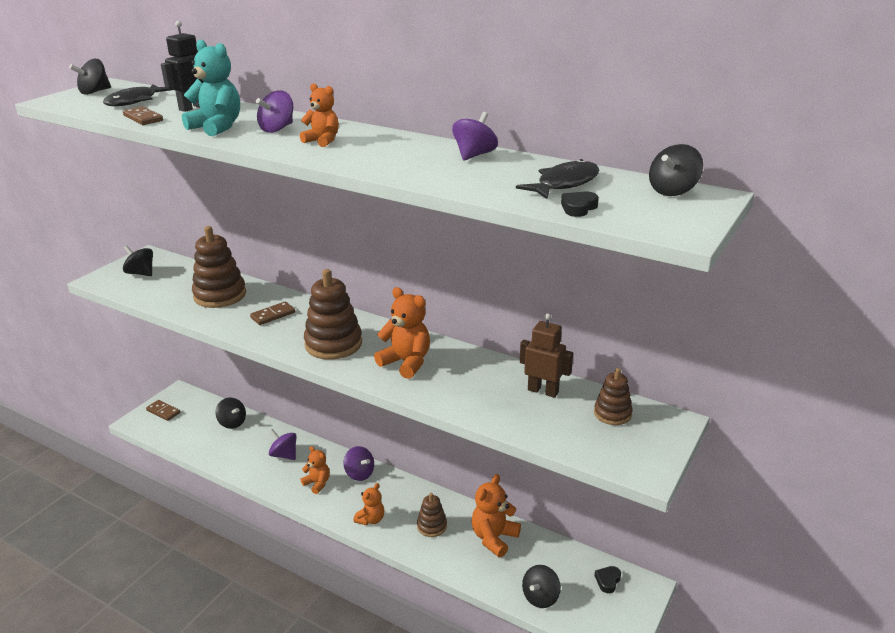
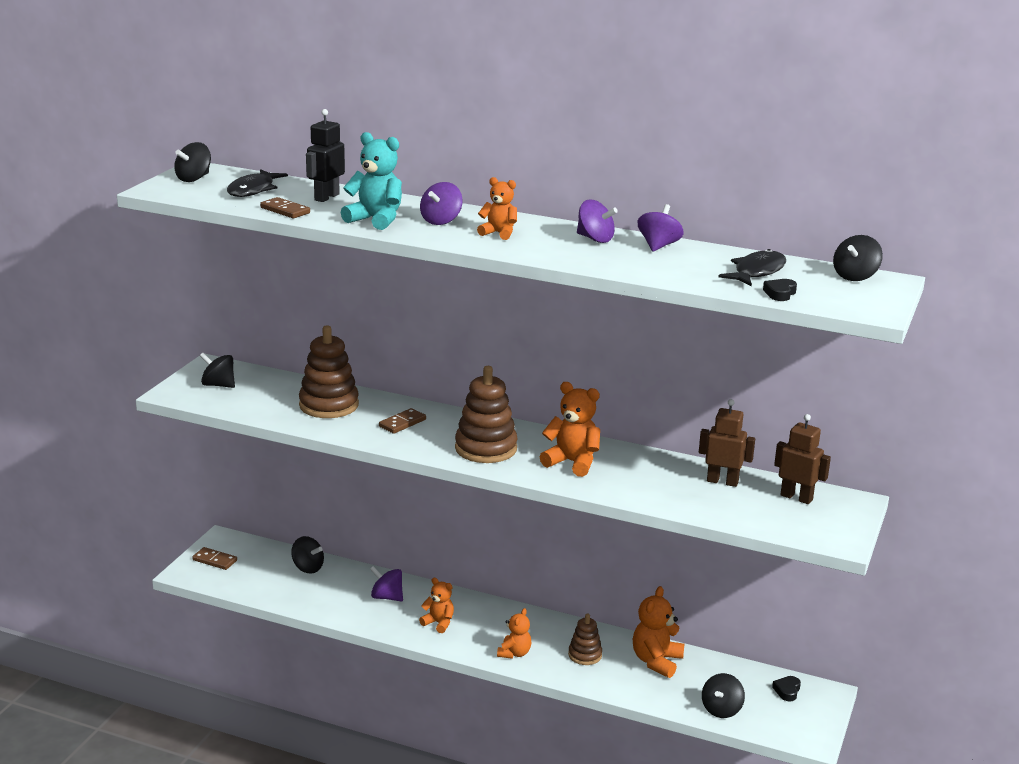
camera: 10 degrees left, 5 degrees down
purple spinning top [344,446,374,481] -> purple spinning top moved to [577,200,618,243]
brown stacking toy [594,368,633,425] -> brown robot [774,414,831,504]

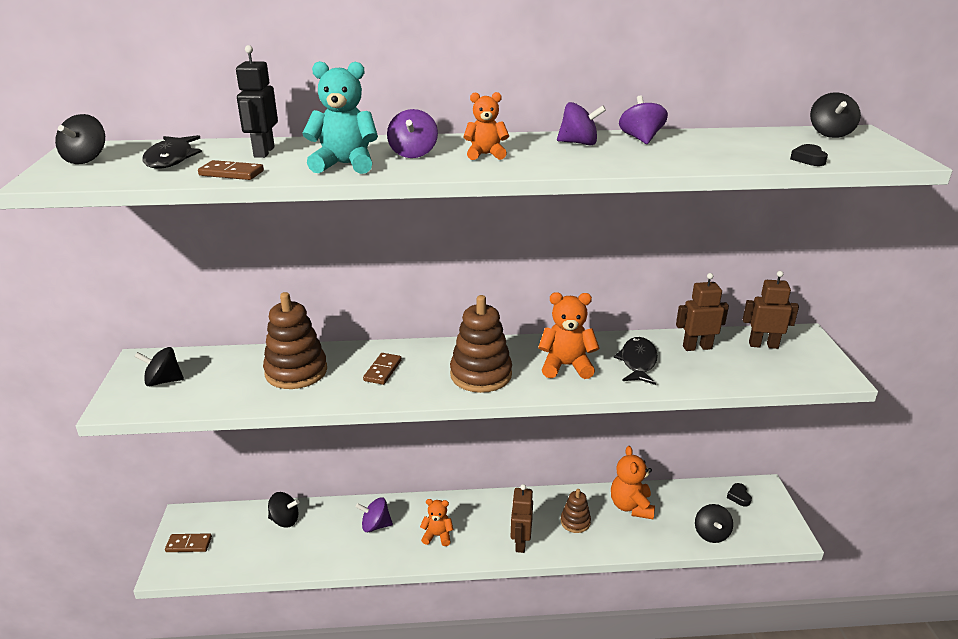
camera: 25 degrees left, 5 degrees up
orange teddy bear [497,608,531,659] -> brown robot [511,484,533,553]
black fish [719,249,786,286] -> black fish moved to [614,337,658,385]

